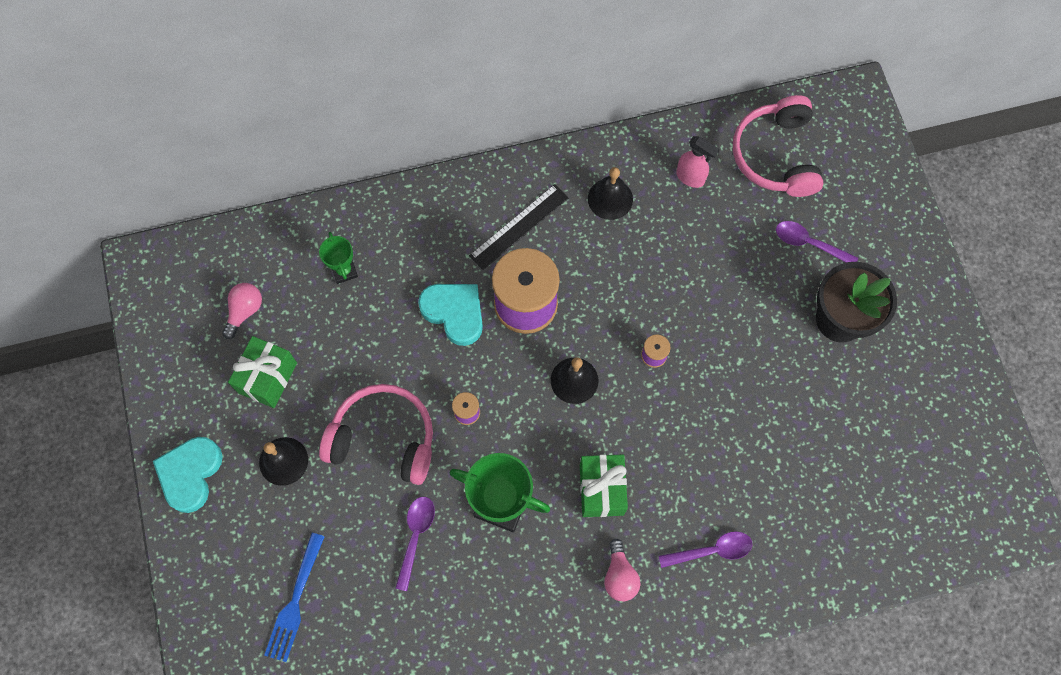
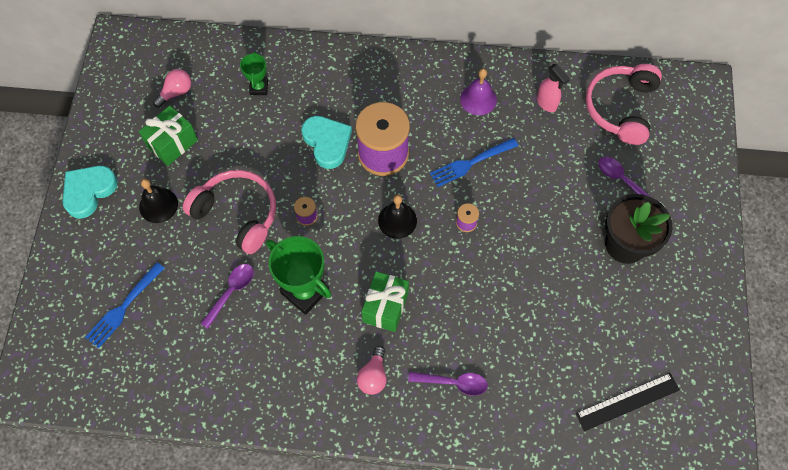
camera: 20 degrees right, 5 degrees down
black ruler [469,184,568,270] -> black ruler moved to [576,373,680,431]
black bell [588,167,633,220] -> purple bell [460,69,497,115]
none -> blue fork [430,138,518,187]

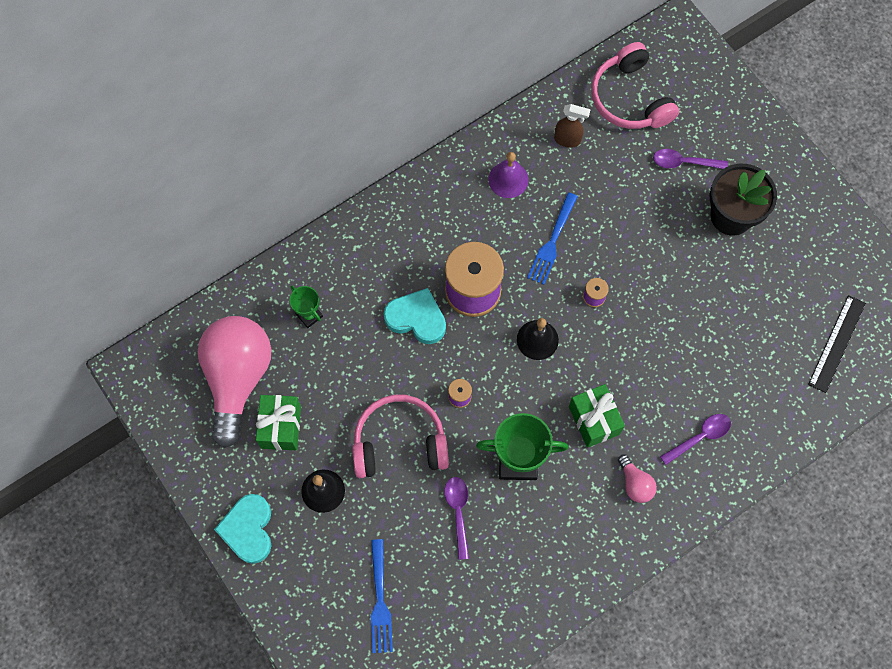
camera: 40 degrees left, 5 degrees up
pink light bulb [153,69,191,108] -> pink light bulb [198,316,271,448], size x2.40
pink spray bottle [537,64,570,112] -> brown spray bottle [554,104,591,148]

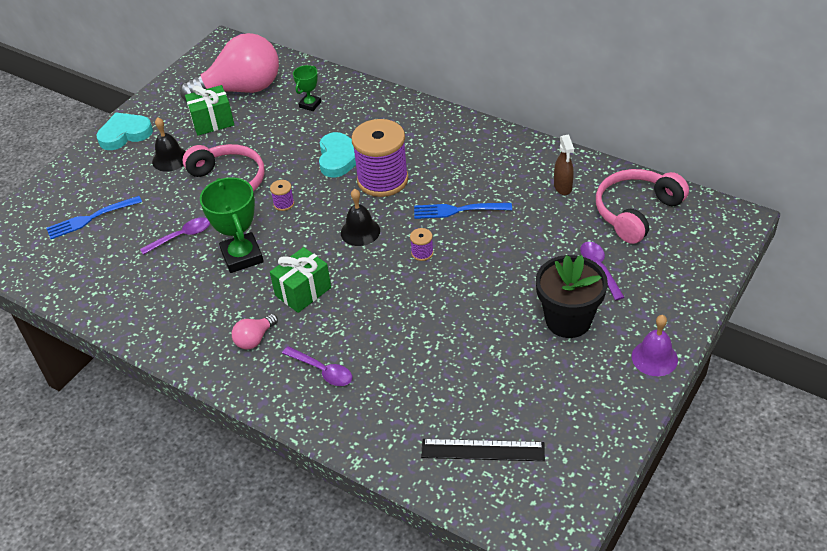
camera: 70 degrees right, 25 degrees down
purple bell [488,152,528,198] -> purple bell moved to [632,315,678,376]

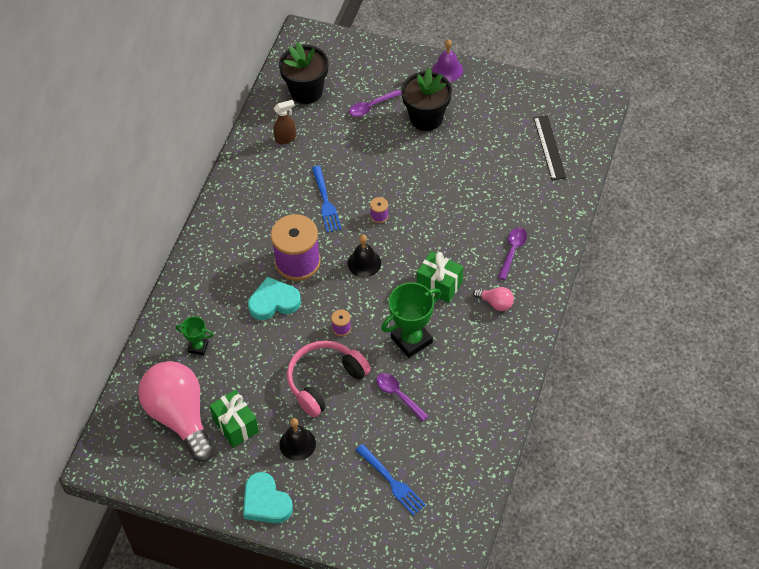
camera: 105 degrees left, 10 degrees up
pink headphones [596,169,689,244] -> black flower pot [279,42,328,104]

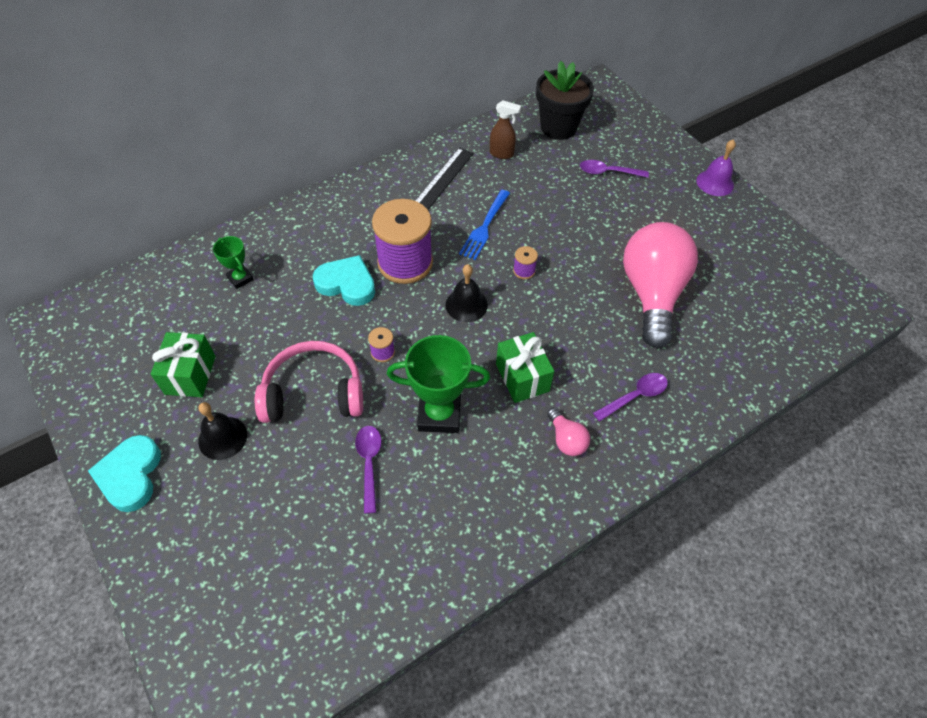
camera: 35 degrees right, 0 degrees up
pink light bulb [138,361,214,462] -> pink light bulb moved to [623,222,698,348]
blue fork [356,444,426,516] -> none
black flower pot [401,68,452,131] -> none
black ruler [534,115,566,180] -> black ruler moved to [416,148,474,210]

